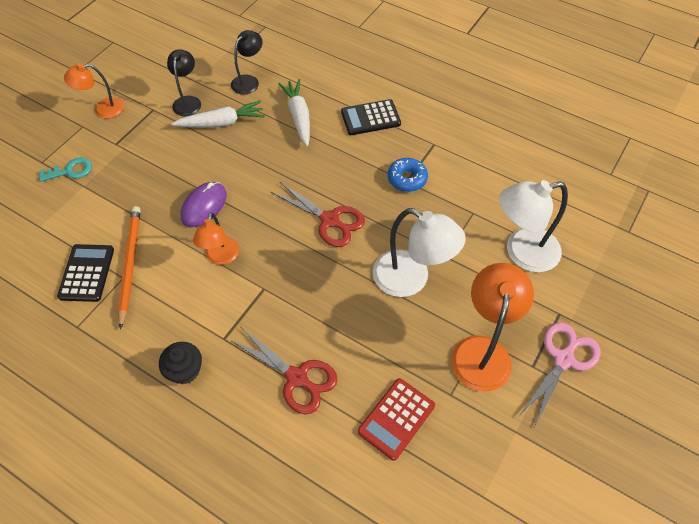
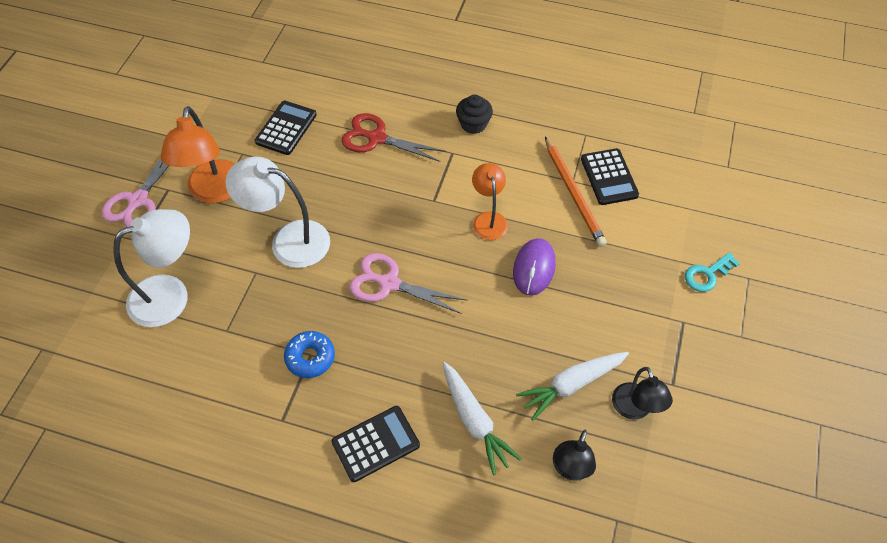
camera: 165 degrees right, 0 degrees up
orange lamp [64,63,124,118] -> none
red scissors [271,182,365,247] -> pink scissors [350,253,468,314]
red calculator [358,378,435,461] -> black calculator [255,101,317,155]

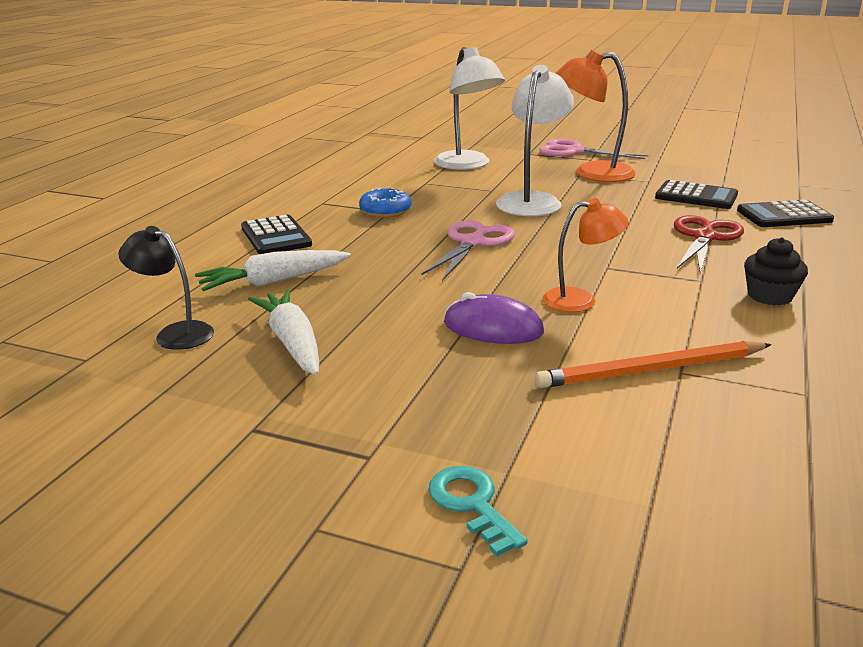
camera: 95 degrees right, 30 degrees down
black calculator [581,148,639,205] -> black calculator moved to [737,200,834,227]
black lamp [612,367,673,420] -> none

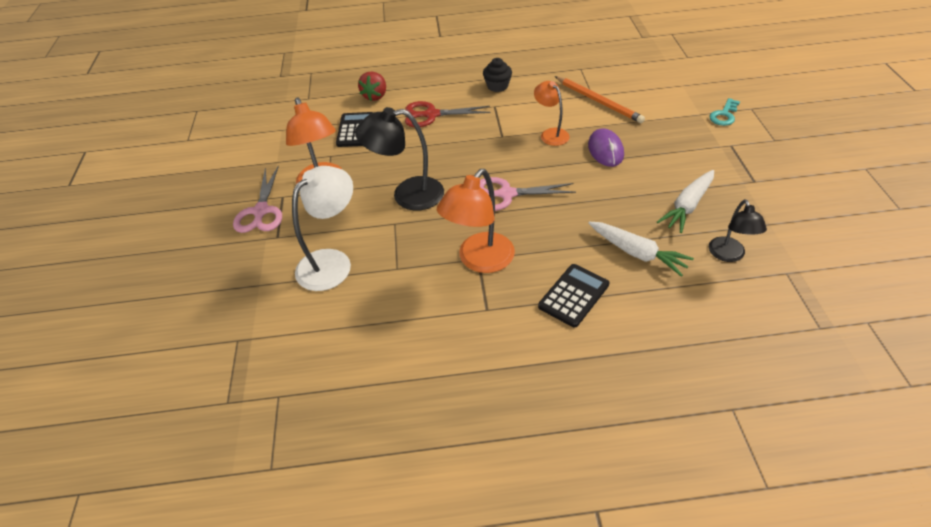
camera: 115 degrees left, 20 degrees up
blue donut [359,187,411,218] -> orange lamp [437,169,515,273]
white lamp [496,65,574,216] -> black lamp [355,107,444,211]
black calculator [737,200,834,227] -> red strawberry [358,72,386,101]

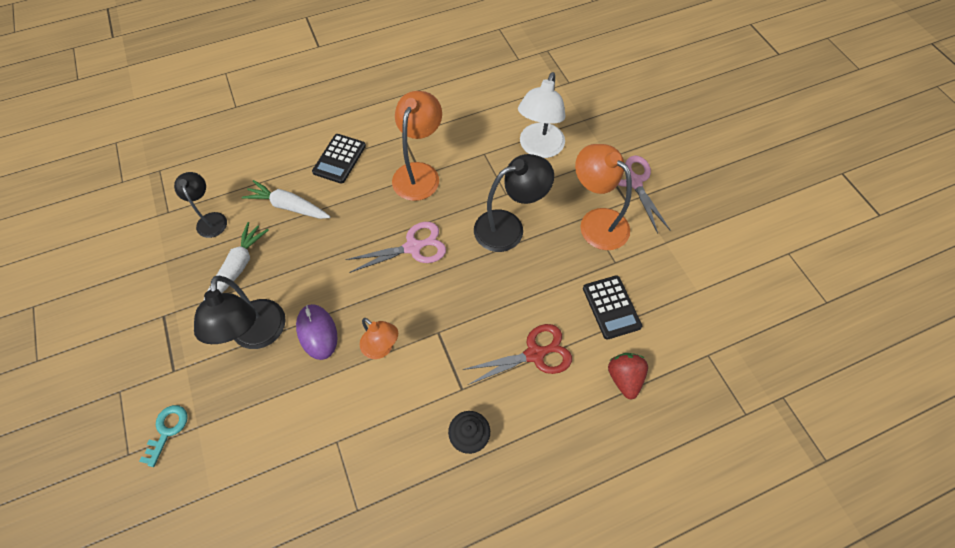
camera: 160 degrees right, 15 degrees up
orange pencil [555,76,645,123] -> none
none -> black lamp [194,276,286,349]

